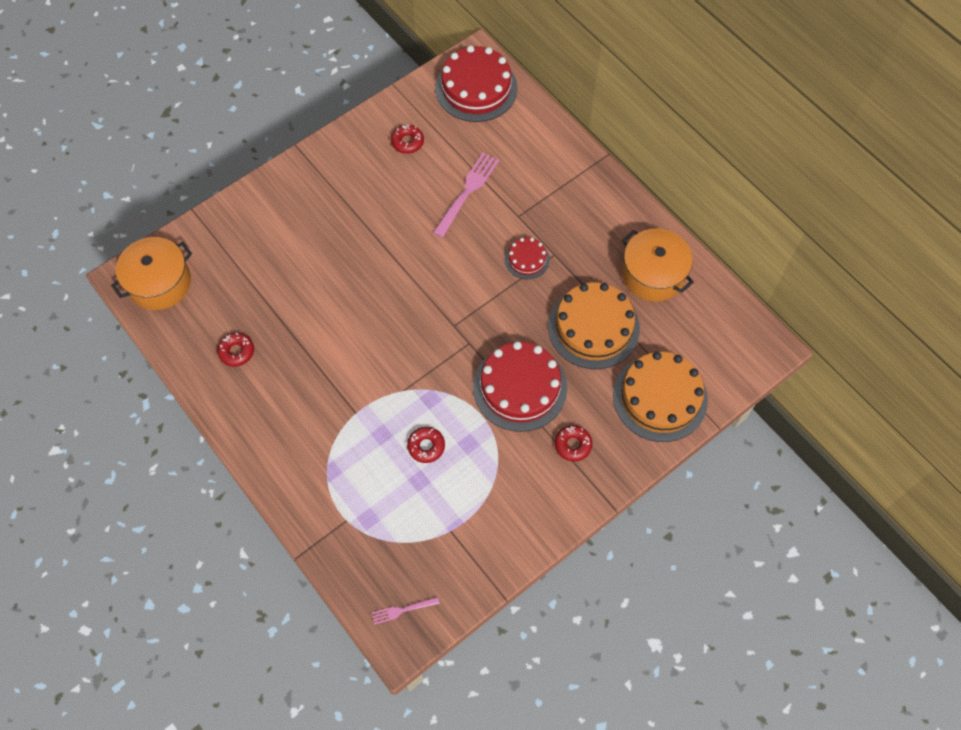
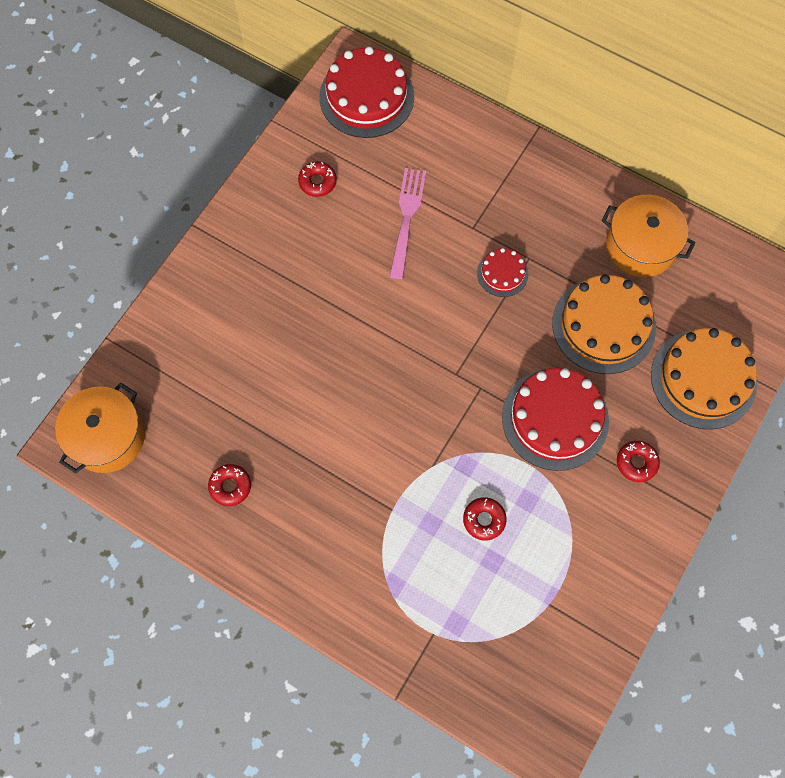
camera: 20 degrees left, 5 degrees up
pink fork [372,597,440,625] -> none

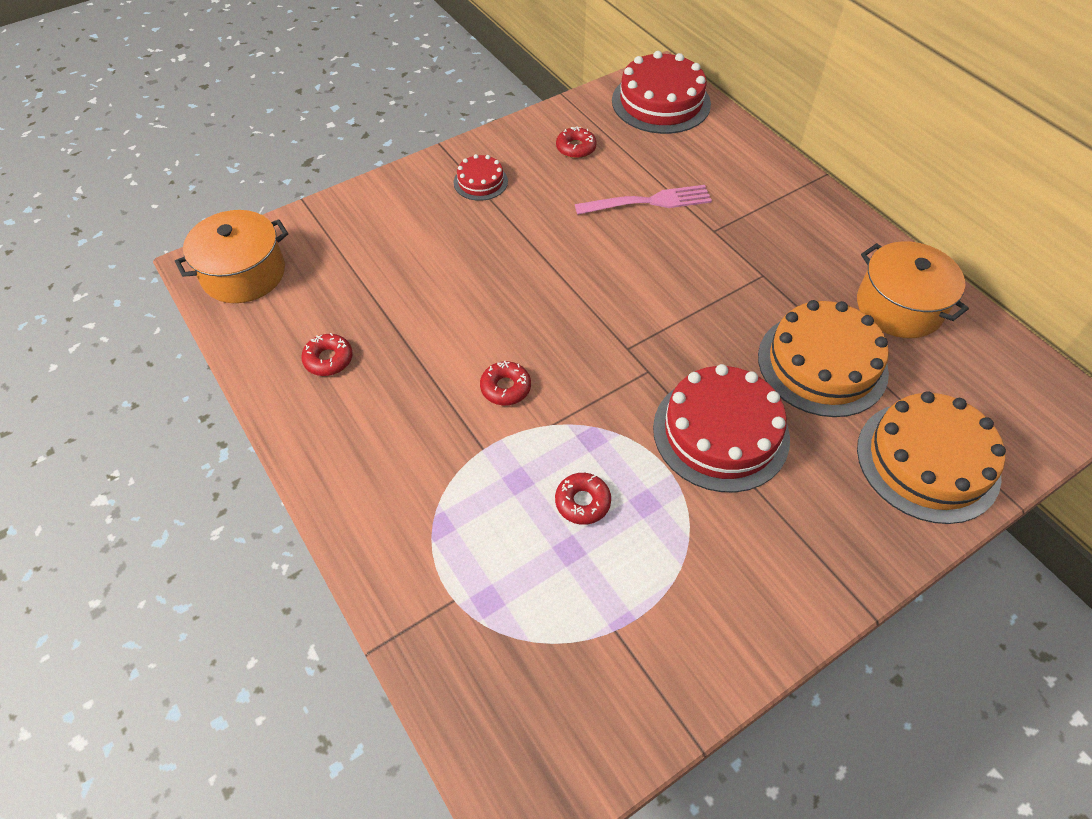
camera: 25 degrees right, 15 degrees down
pink fork [389,168,426,279] -> pink fork turned 45 degrees clockwise [575,185,712,215]
red cake [477,248,528,297] -> red cake moved to [454,154,508,201]
red donut [617,441,660,482] -> red donut moved to [480,361,531,405]

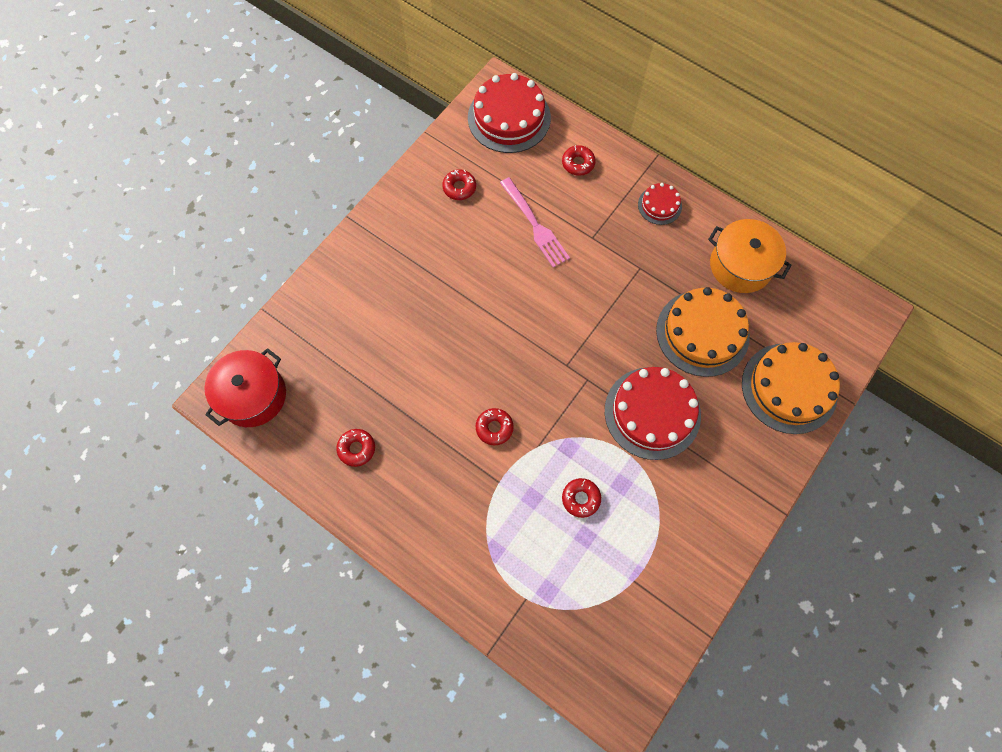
camera: 20 degrees left, 15 degrees up
orange pot [175,210,288,303] -> red pot [204,348,286,427]
red cake [454,154,508,201] -> red cake moved to [638,183,682,225]
pink fork [575,185,712,215] -> pink fork turned 90 degrees clockwise [500,177,570,268]
none -> red donut [562,145,596,176]

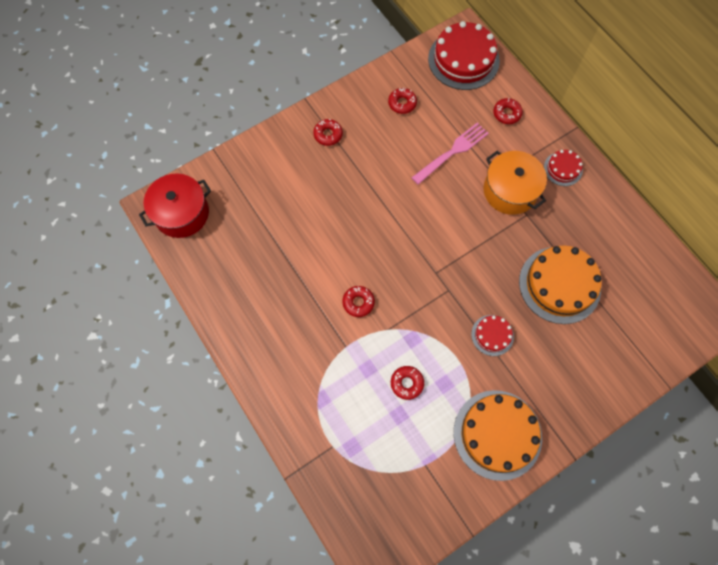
camera: 20 degrees right, 0 degrees up
red donut [336,429,375,467] -> red donut moved to [313,119,343,146]
pink fork [500,177,570,268] -> pink fork turned 120 degrees counterclockwise [412,123,489,185]
red cake [605,367,701,460] -> red cake [471,315,514,356], size x0.51
orange pot [708,219,792,293] -> orange pot moved to [483,151,547,215]
orange cake [742,342,840,434] -> orange cake moved to [454,390,542,481]

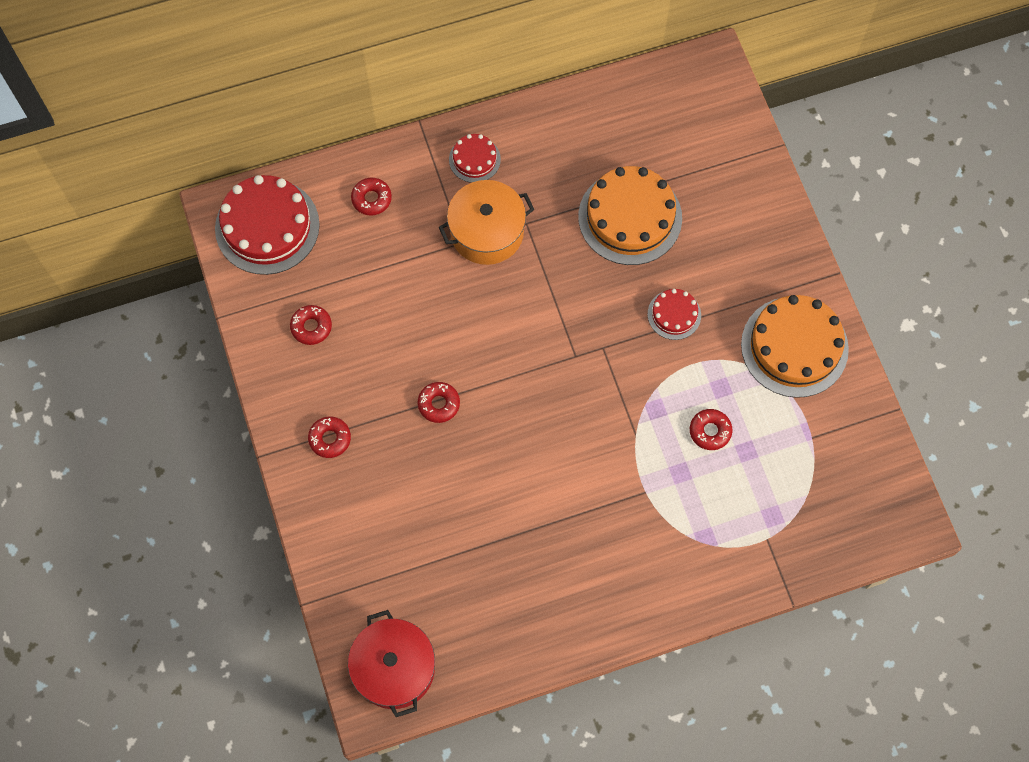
camera: 75 degrees left, 0 degrees up
red donut [342,286,375,317] -> red donut moved to [417,382,460,423]
pink fork [412,123,489,185] -> none

